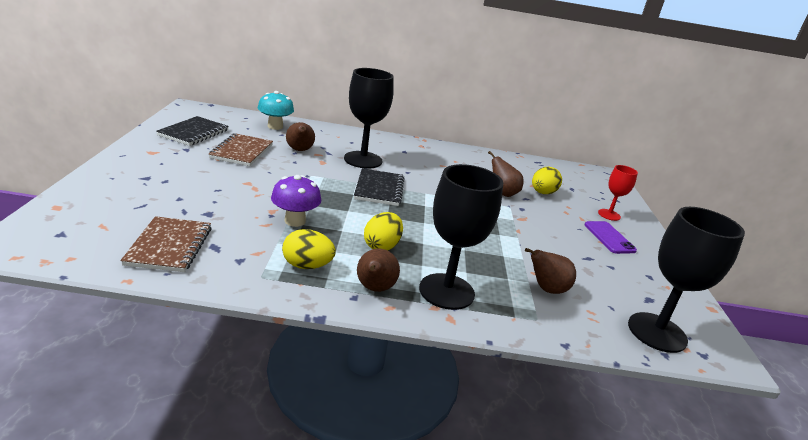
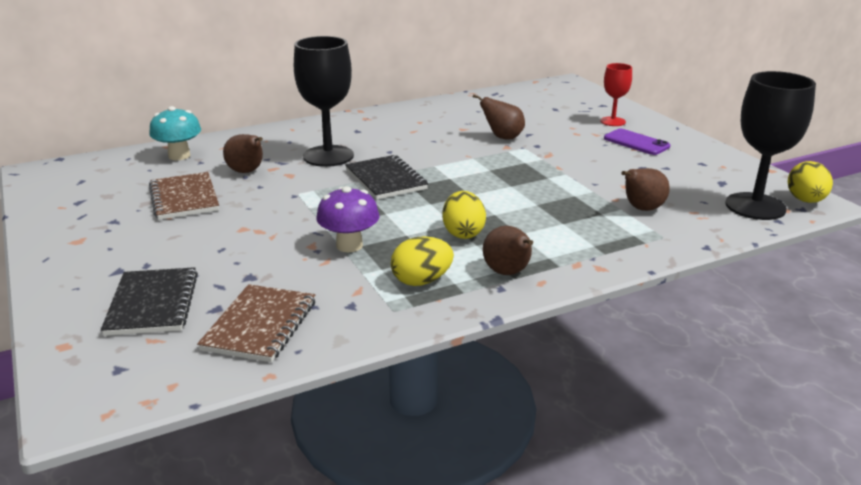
camera: 25 degrees left, 0 degrees up
brown notebook [121,216,212,272] -> brown notebook turned 45 degrees clockwise [197,284,315,362]
black notebook [156,116,229,146] -> black notebook moved to [101,267,198,336]
black goblet [419,164,503,310] -> none
yellow egg [532,167,562,194] -> yellow egg moved to [788,161,833,203]

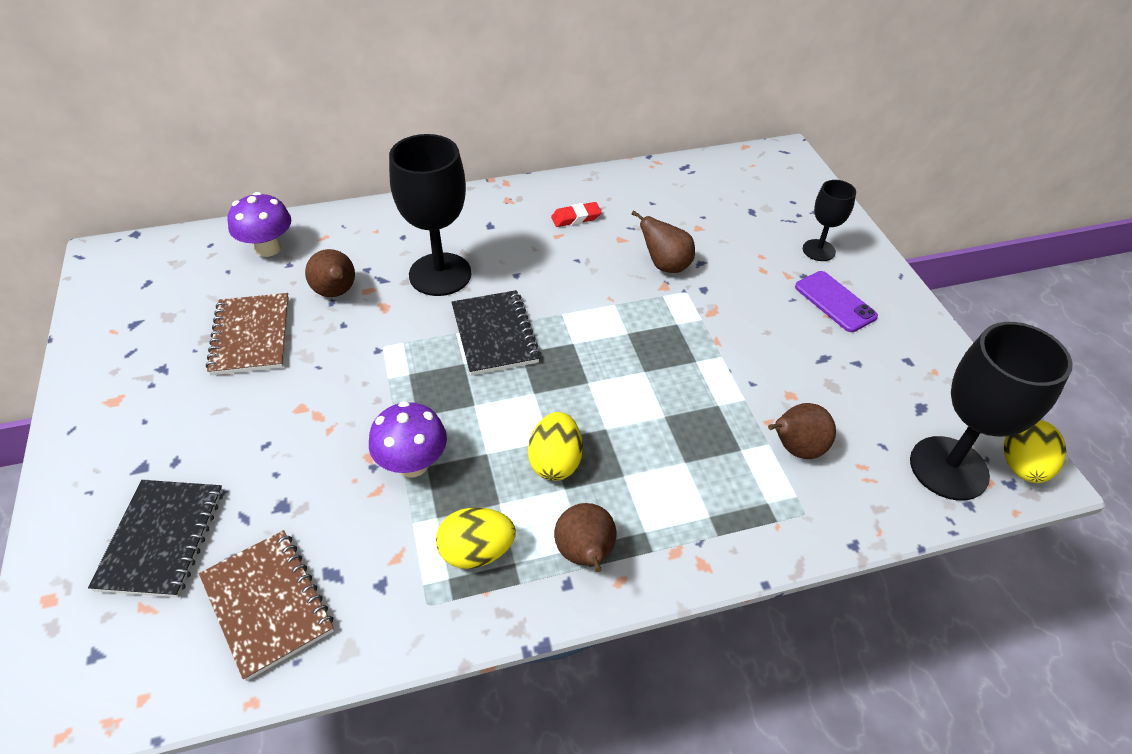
camera: 10 degrees right, 20 degrees up
turquoise mushroom [149,106,201,160] -> purple mushroom [227,192,291,257]
brown notebook [197,284,315,362] -> brown notebook turned 60 degrees counterclockwise [199,530,334,681]
red goblet [600,63,632,126] -> black goblet [803,180,856,261]
none -> red eraser [551,202,602,227]

